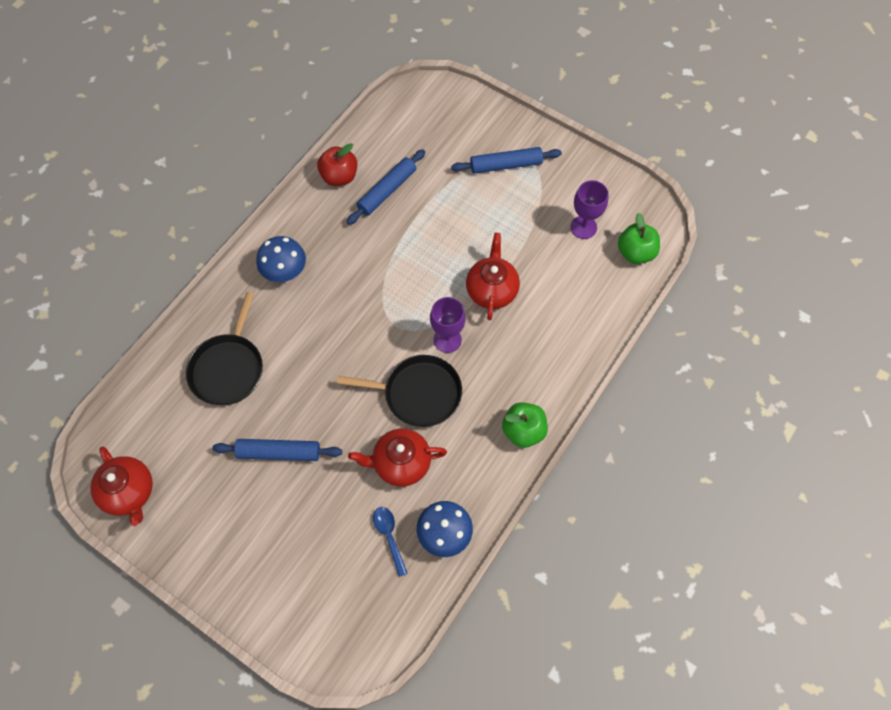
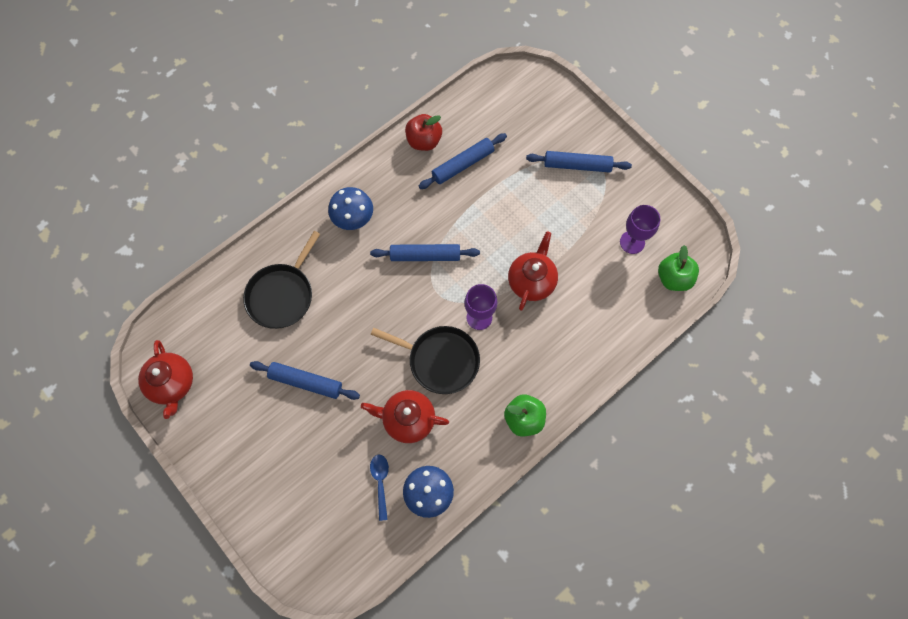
camera: 15 degrees right, 5 degrees up
none -> blue rolling pin [370,244,480,261]

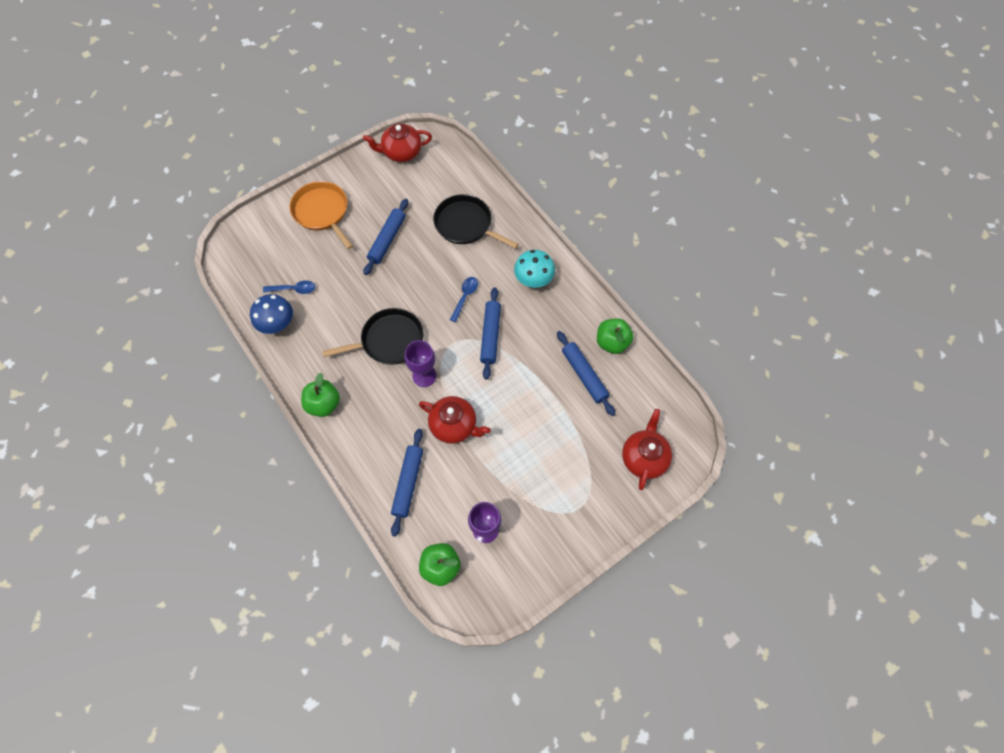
camera: 95 degrees right, 5 degrees down
blue mushroom [328,187,373,230] -> turquoise mushroom [514,250,555,288]
red teapot [361,390,449,443] -> red teapot moved to [622,409,672,490]
black pan [371,326,480,394] -> black pan turned 135 degrees counterclockwise [322,308,424,365]
red apple [405,114,442,151] -> green apple [597,318,633,354]
blue rolling pin [526,151,632,173] -> blue rolling pin moved to [391,429,423,537]
none -> orange pan [290,181,353,249]
none -> blue spoon [450,277,478,323]

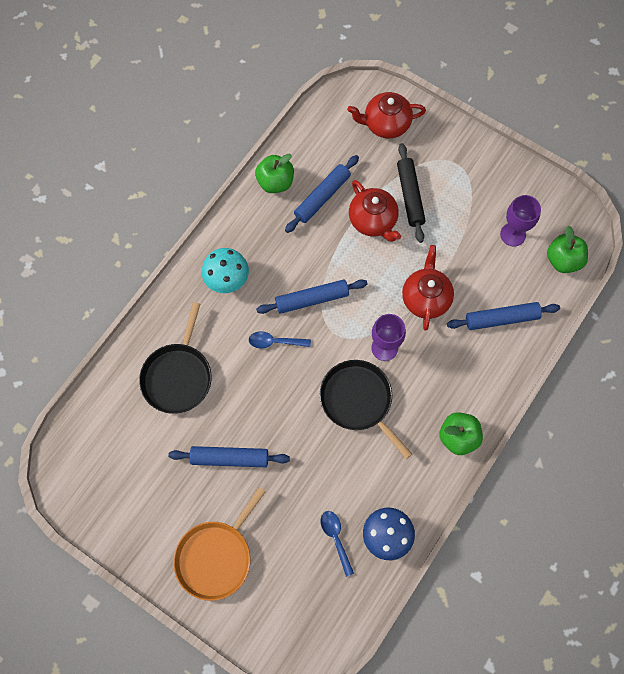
camera: 110 degrees left, 5 degrees up
red teapot [363,123,432,162] -> red teapot moved to [349,180,401,242]
none -> black rolling pin [397,143,426,243]

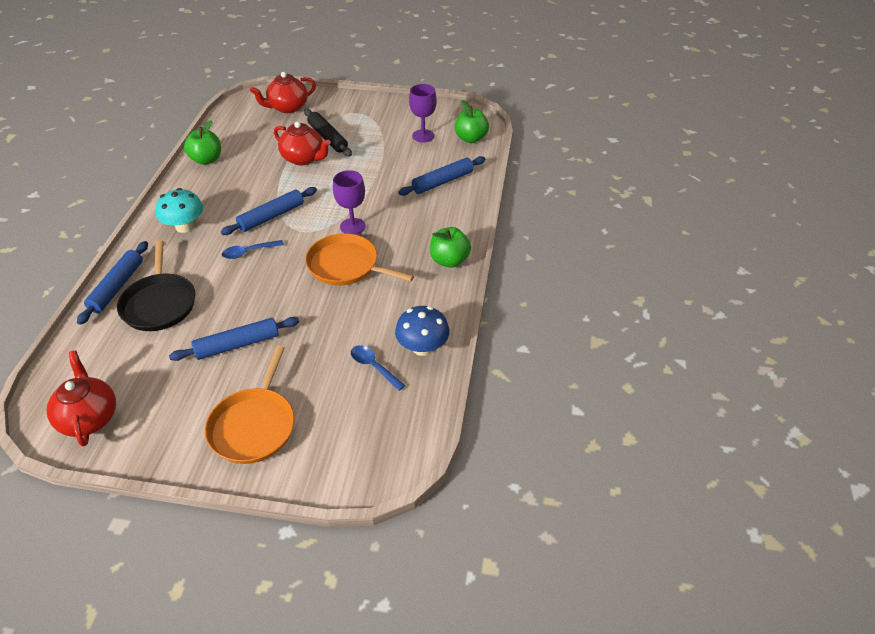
camera: 25 degrees left, 25 degrees down
blue rolling pin [285,155,359,233] -> blue rolling pin moved to [77,241,148,325]
black pan [320,360,412,459] -> orange pan [305,233,414,286]
red teapot [402,245,454,331] -> red teapot moved to [46,350,116,446]

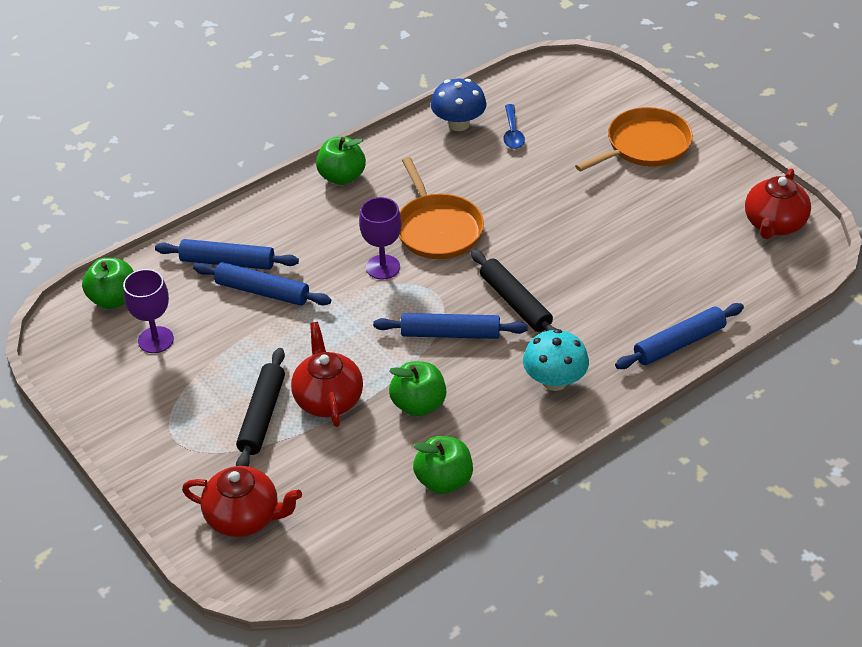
camera: 135 degrees left, 0 degrees up
black pan [117,240,195,331] -> none
blue rolling pin [169,317,299,361] -> blue rolling pin moved to [193,262,331,306]
blue spoon [222,240,284,259] -> black rolling pin [471,249,557,332]
none -> green apple [389,361,446,417]

